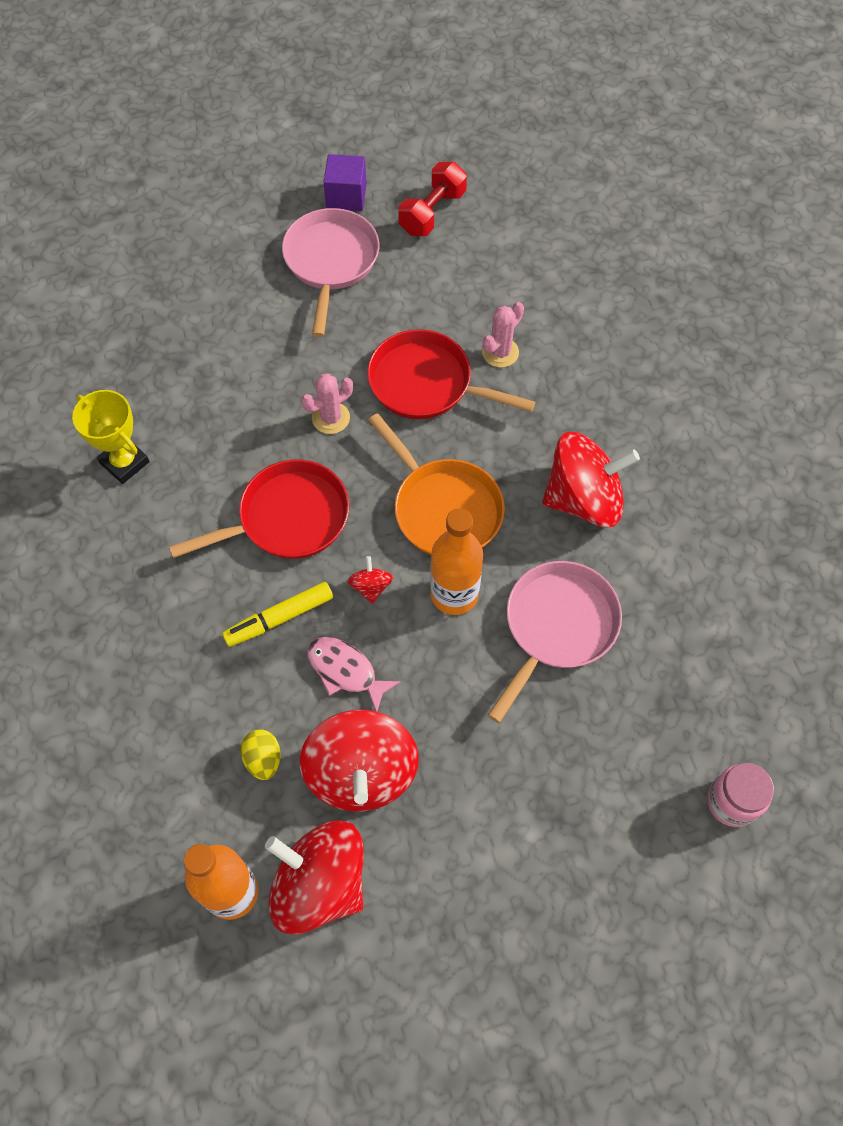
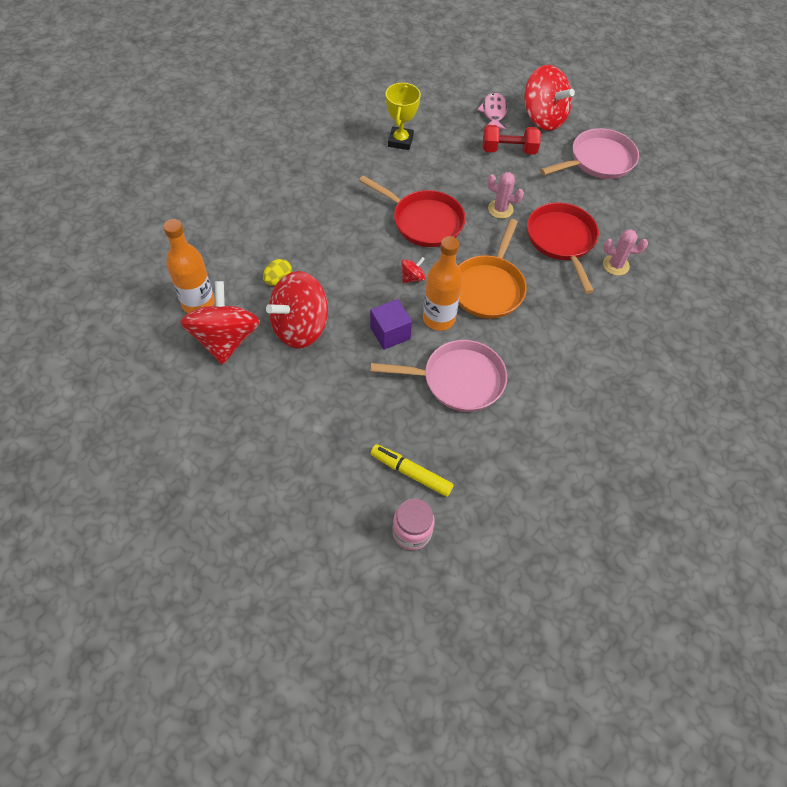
camera: 55 degrees right, 5 degrees down
yellow marker [222,582,333,647] -> yellow marker moved to [371,444,454,497]
pink fish [307,637,401,712] -> pink fish moved to [477,92,507,130]
purple cube [323,154,367,211] -> purple cube moved to [370,299,412,350]
red dumbbell [398,162,467,236] -> red dumbbell moved to [483,125,541,155]
red spinning top [542,432,640,528] -> red spinning top moved to [524,65,575,131]

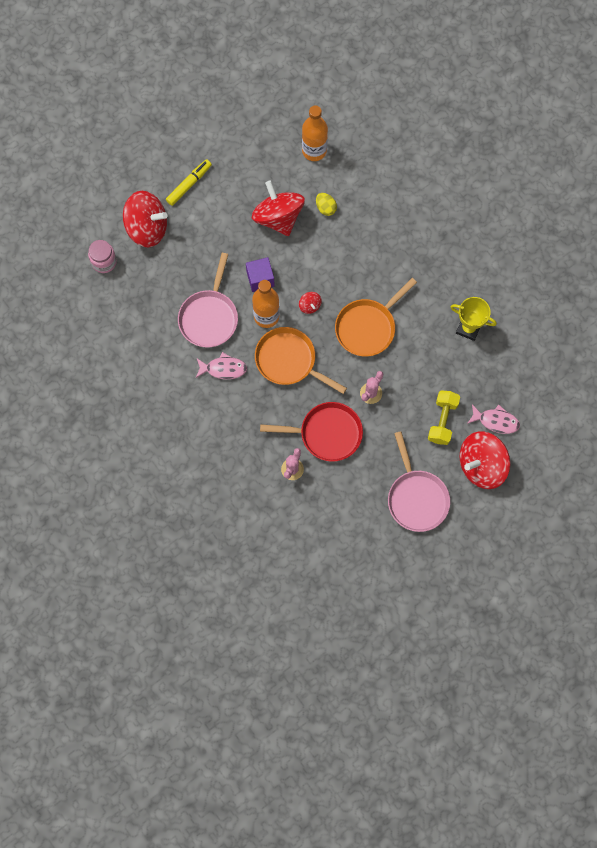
camera: 105 degrees right, 15 degrees up
red spinning top [180,281,260,365] -> red spinning top moved to [123,191,168,247]
red pan [359,175,466,247] -> orange pan [335,278,417,357]
yellow marker [371,444,454,497] -> yellow marker moved to [166,159,212,206]
red dumbbell [483,125,541,155] -> yellow dumbbell [428,391,460,445]
none -> pink fish [196,352,247,379]

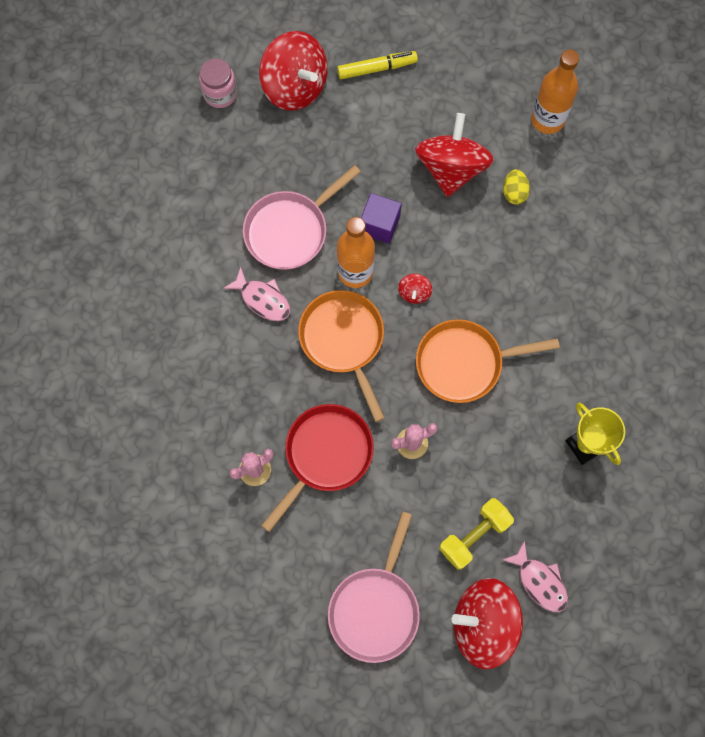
camera: 35 degrees right, 0 degrees up
red pan [260,402,363,462] -> red pan turned 90 degrees counterclockwise [261,404,374,532]

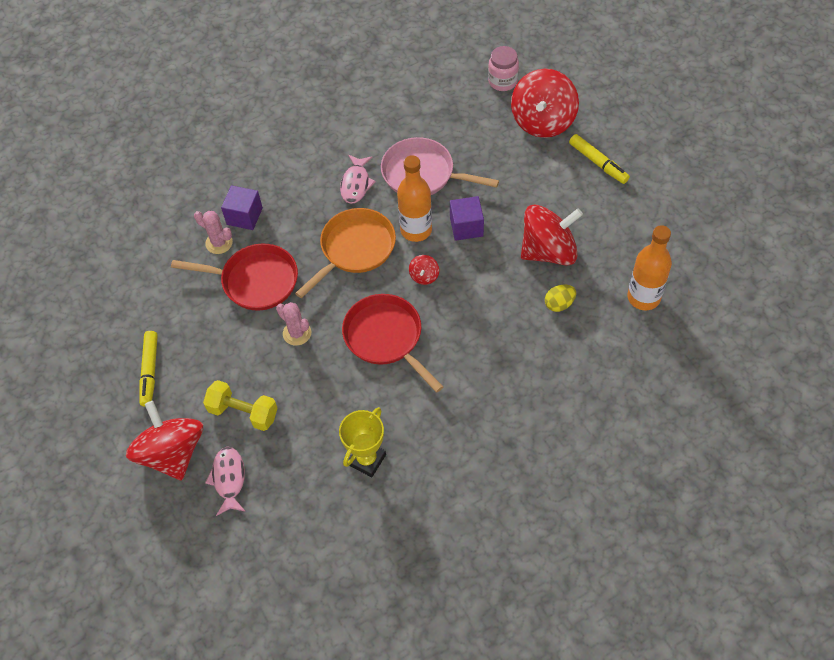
camera: 65 degrees right, 15 degrees down
pink pan [328,511,420,663] -> yellow marker [139,331,158,407]
red spinning top [398,273,432,304] -> red spinning top turned 60 degrees counterclockwise [409,255,439,285]
orange pan [416,319,560,403] -> red pan [342,294,443,393]
pink fish [503,540,568,612] -> pink fish turned 150 degrees clockwise [205,447,246,516]
none -> purple cube [221,185,263,230]

